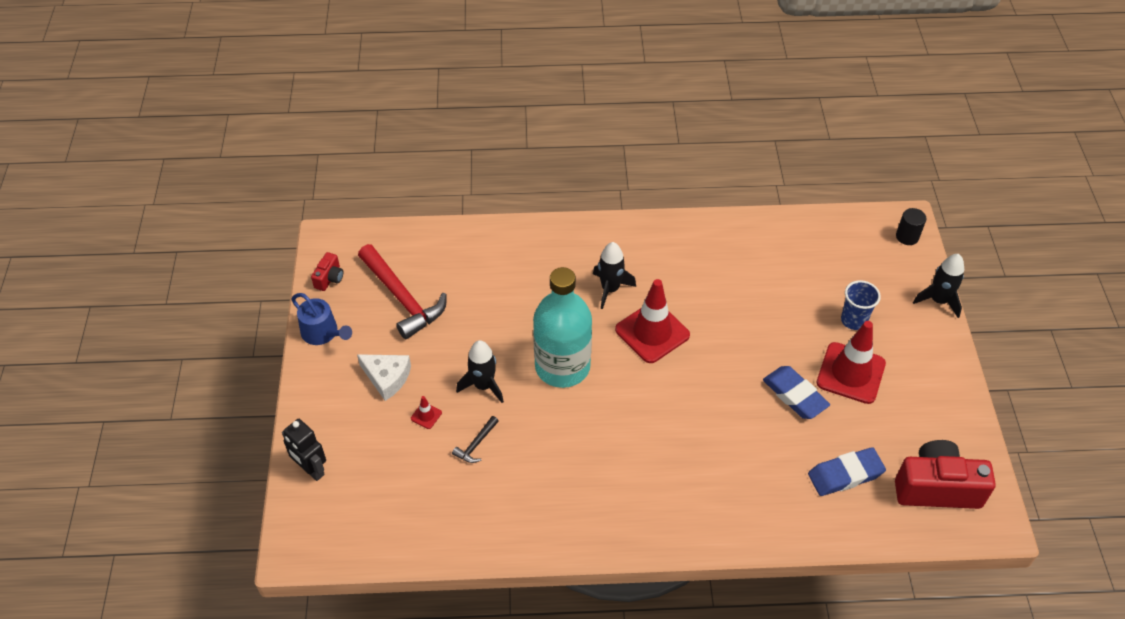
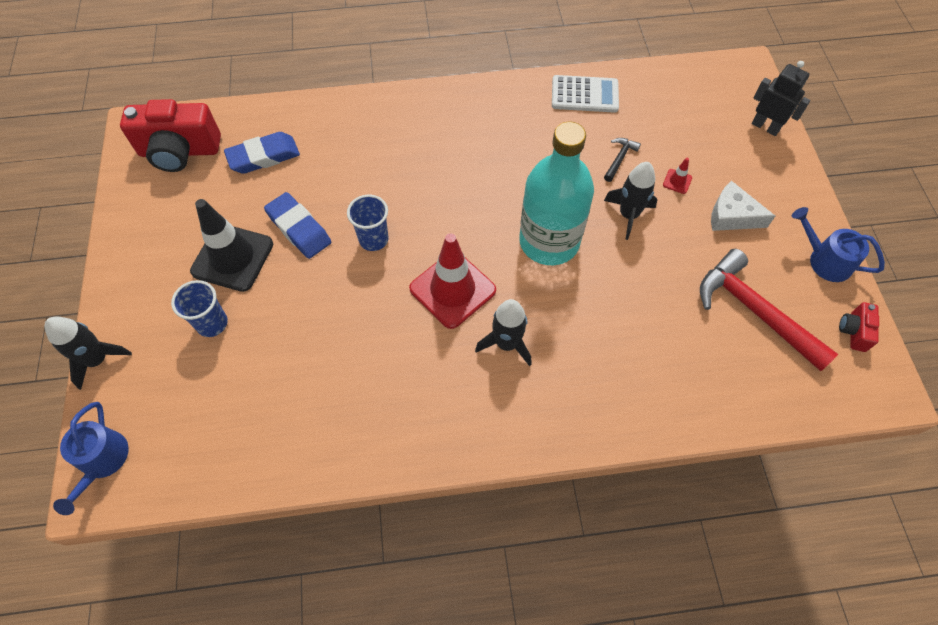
camera: 175 degrees right, 10 degrees up
red traffic cone [817,321,886,404] -> black traffic cone [190,199,273,292]
black cylinder [896,208,926,245] -> blue watering can [53,402,129,515]
none -> blue cup [347,195,389,251]
none -> white calculator [552,75,619,113]

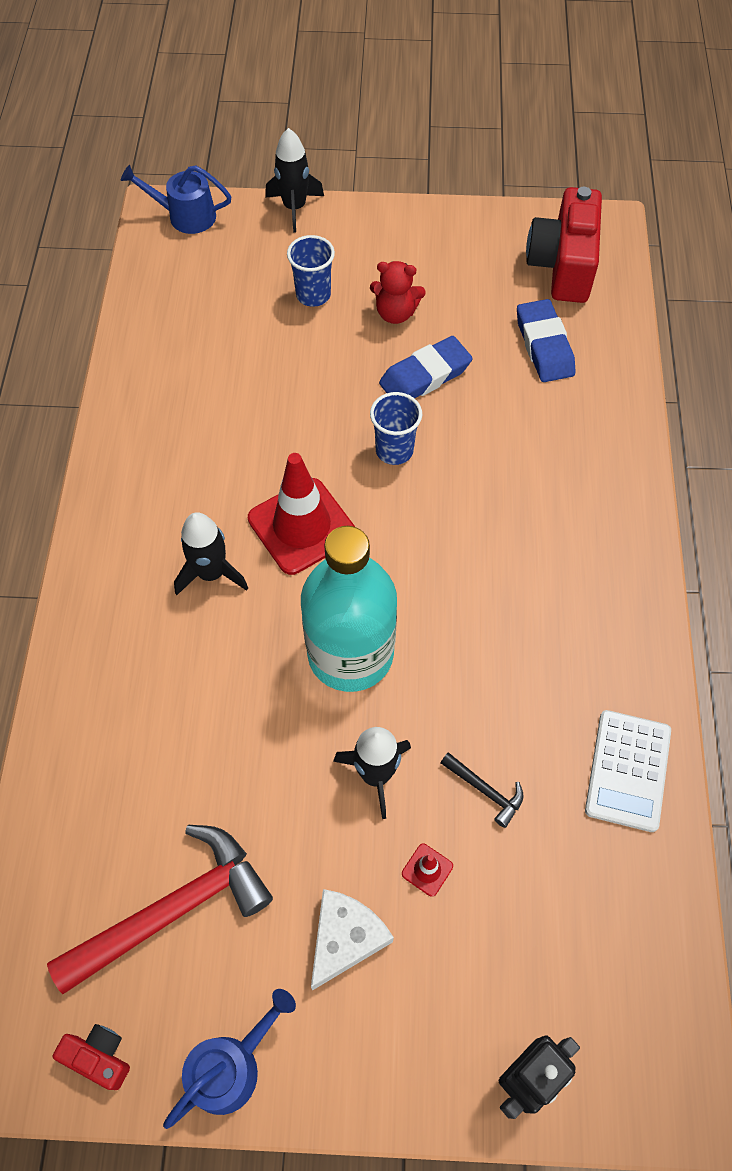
camera: 100 degrees right, 0 degrees up
black traffic cone [190,199,273,292] -> red teddy bear [370,261,426,324]

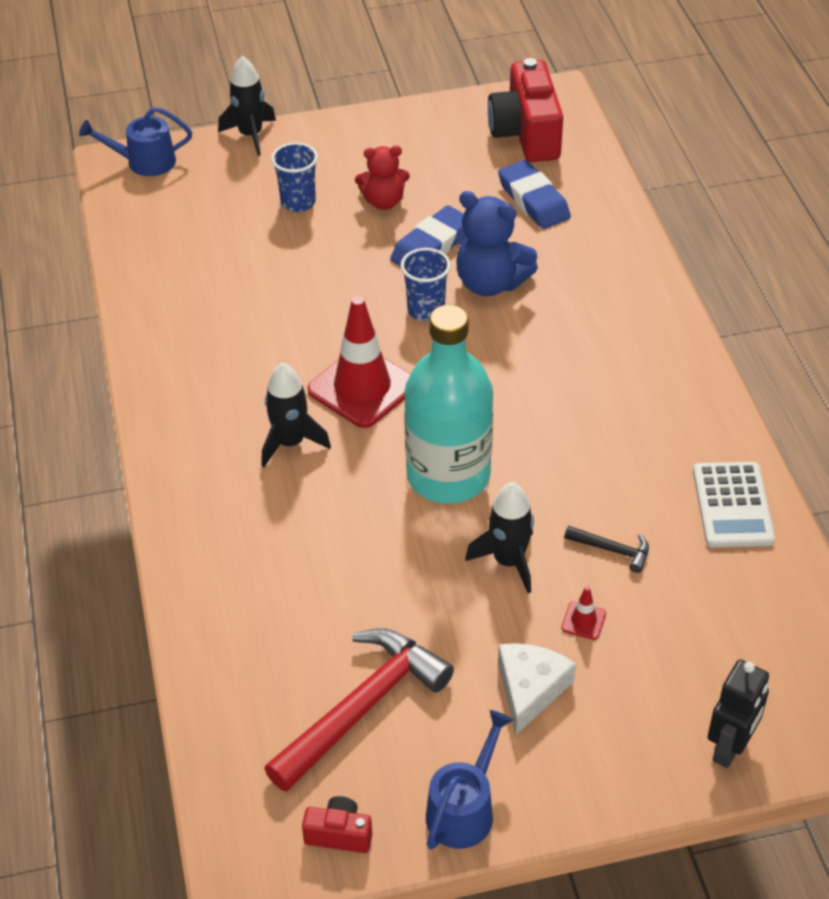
camera: 15 degrees left, 15 degrees down
none -> blue teddy bear [455,191,538,296]

